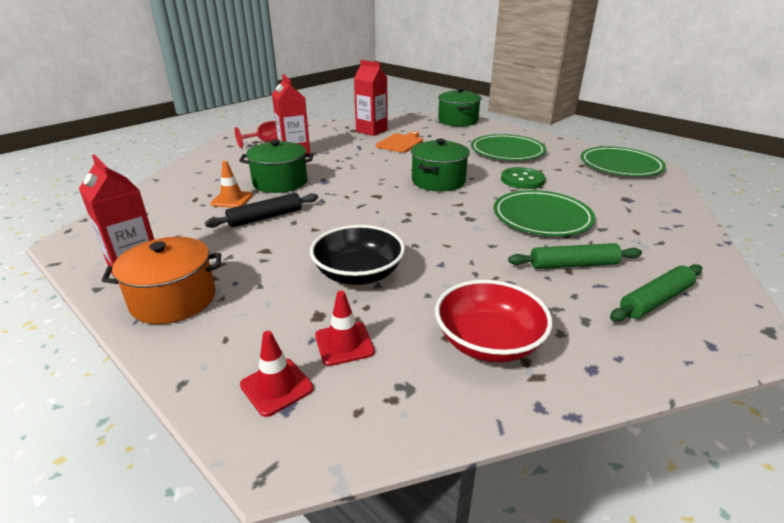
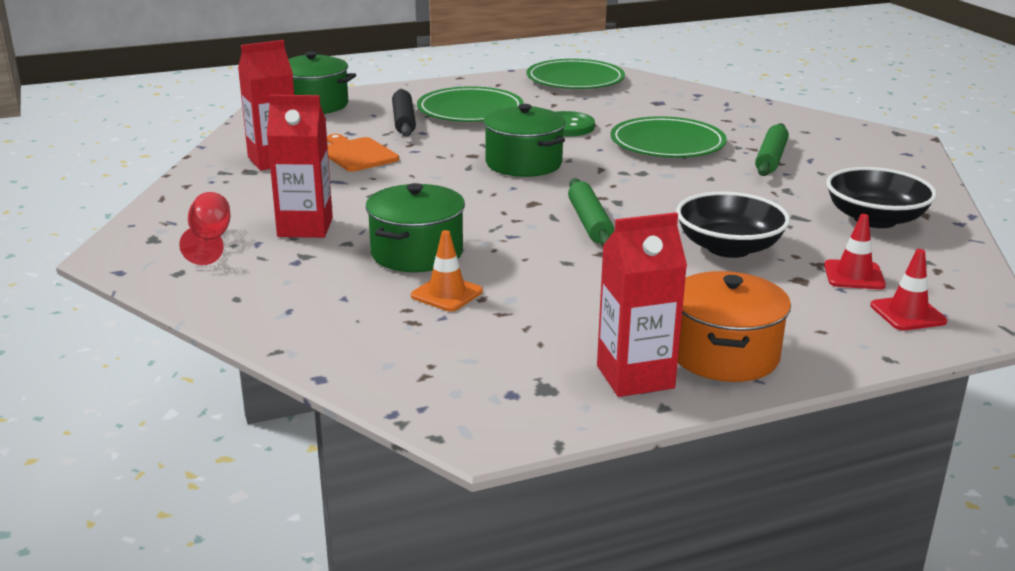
camera: 65 degrees left, 5 degrees down
black rolling pin [205,193,318,228] -> black rolling pin moved to [392,89,416,136]
red bowl [435,280,553,363] -> black bowl [826,167,937,228]
green rolling pin [610,264,702,322] -> green rolling pin moved to [568,178,614,247]

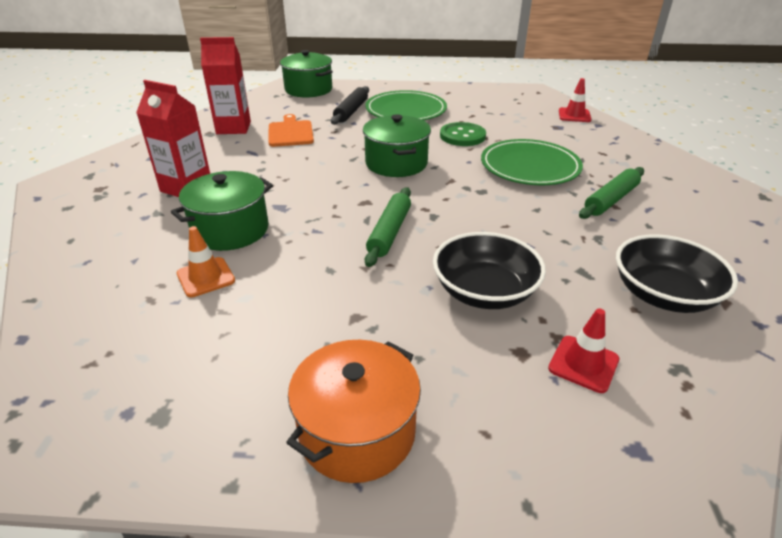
camera: 25 degrees right, 10 degrees up
red goblet [179,192,230,265] -> none
green plate [527,59,625,89] -> none
red carton [597,212,687,397] -> none
red traffic cone [870,249,947,330] -> red traffic cone moved to [559,78,591,122]

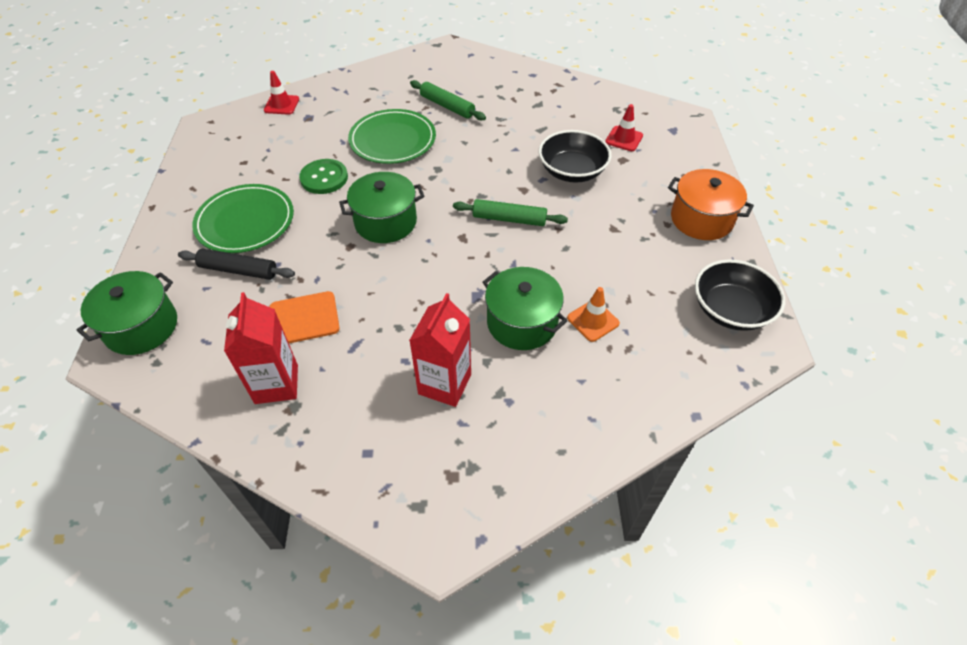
camera: 95 degrees left, 15 degrees up
black bowl [616,234,738,313] -> black bowl moved to [695,260,785,331]

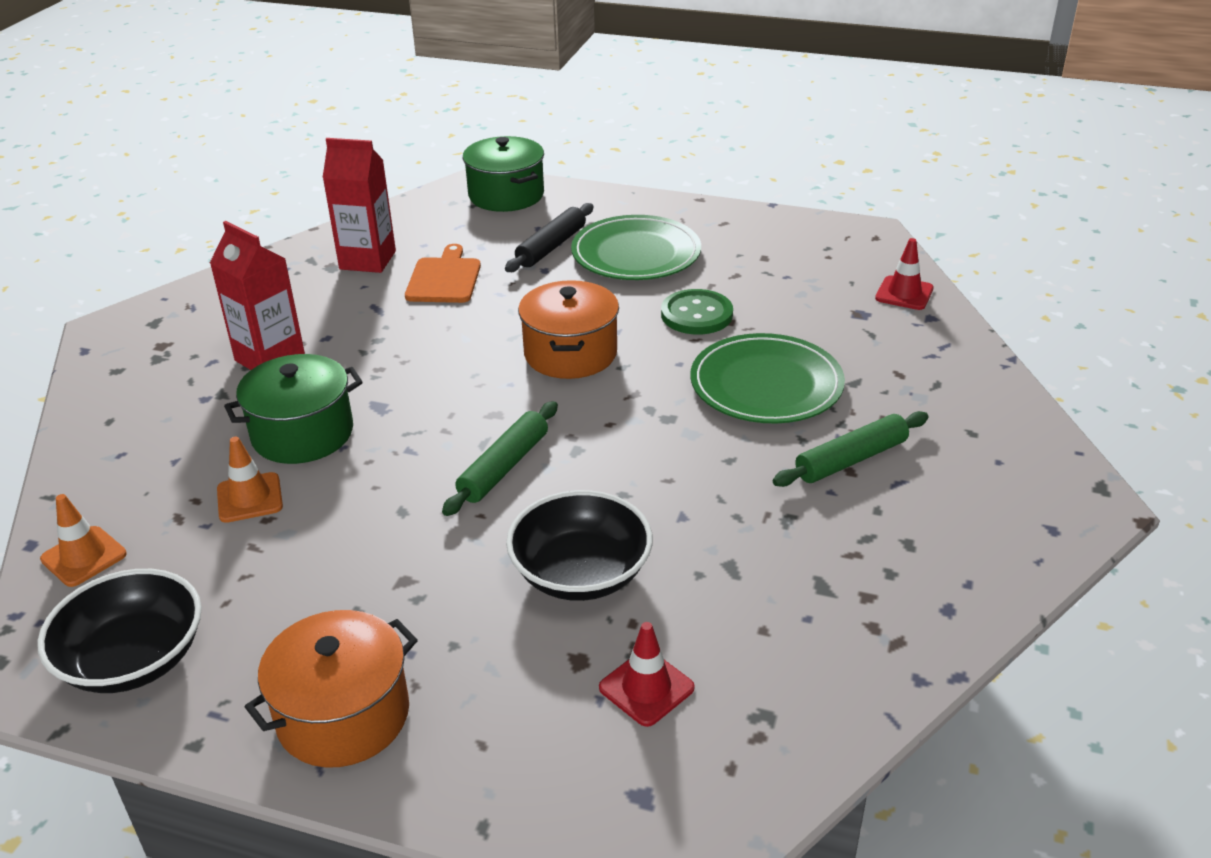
camera: 110 degrees right, 15 degrees down
green pot [339,172,424,243] -> orange pot [518,280,619,379]
none -> orange traffic cone [40,494,127,587]

